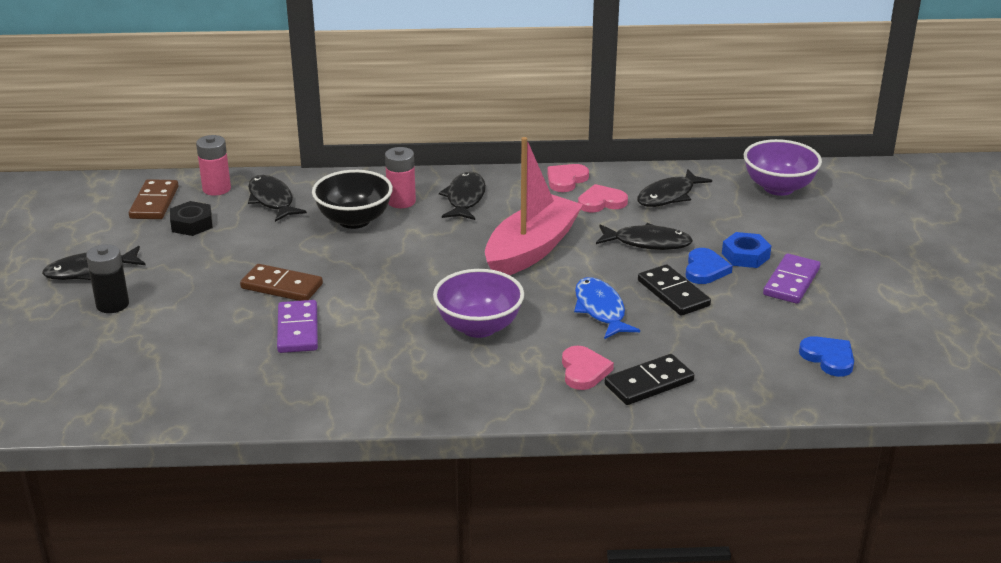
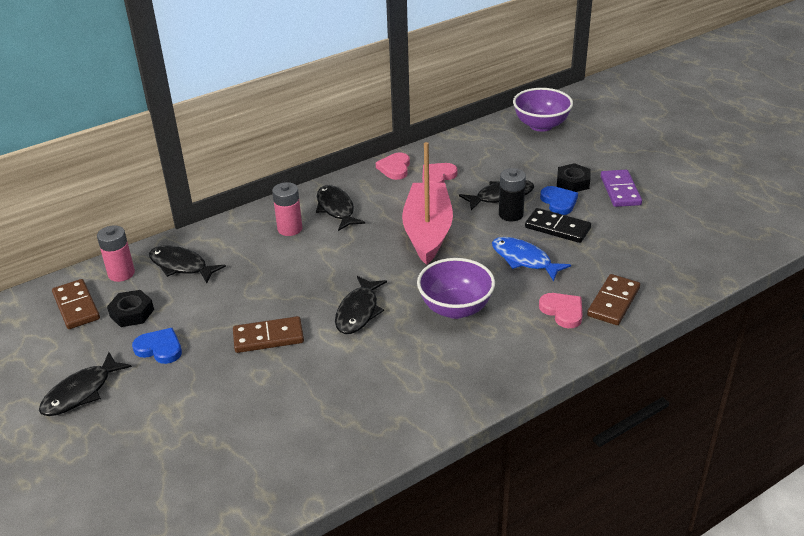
camera: 30 degrees left, 5 degrees up
black battery [86,244,129,313] -> black battery moved to [499,168,526,221]
purple domino [277,300,318,353] -> none
black bowl [312,170,393,229] -> none
black domino [605,354,694,405] -> brown domino [587,274,640,325]
black fish [637,169,712,207] -> black fish moved to [335,276,387,334]
blue nut [722,232,771,268] -> black nut [557,163,591,192]
blue heart [799,336,854,377] -> blue heart moved to [132,328,182,364]

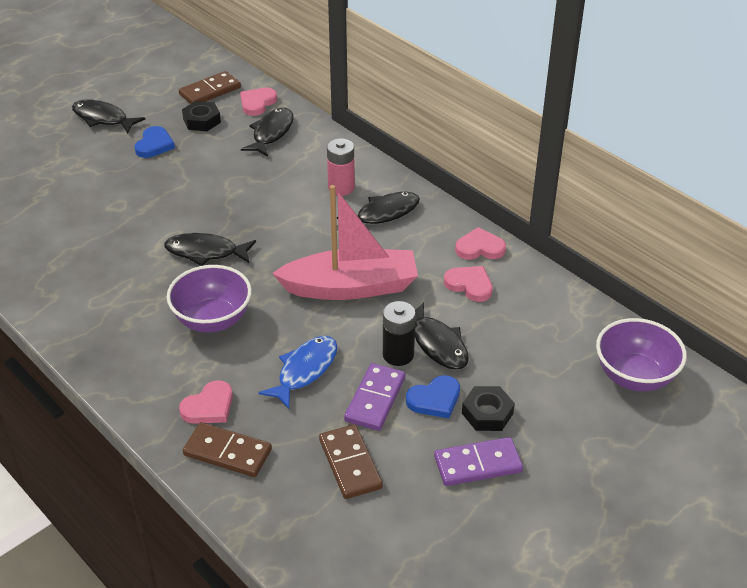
camera: 80 degrees right, 5 degrees up
pink battery [97,225,135,282] -> pink heart [240,88,277,116]
brown domino [233,316,304,353] -> brown domino moved to [319,424,383,499]
black domino [525,208,591,243] -> purple domino [344,363,405,431]

